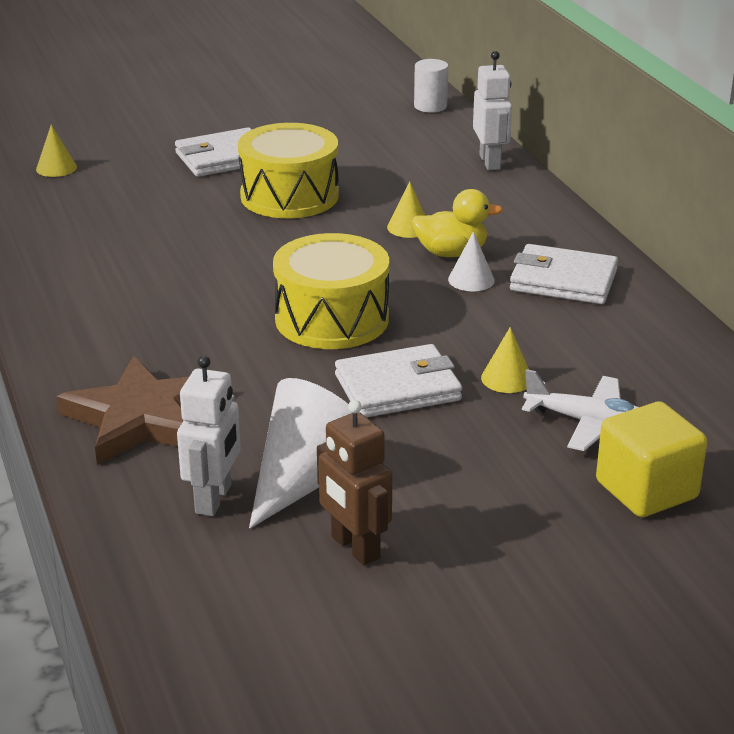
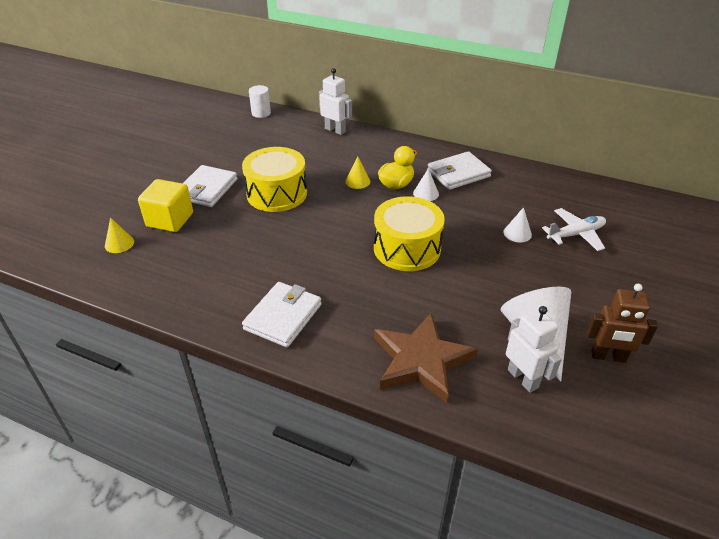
camera: 45 degrees left, 10 degrees up
white wallet [335,344,462,417] -> white wallet moved to [242,282,322,347]
yellow cone [481,327,529,393] -> white cone [504,207,532,243]
yellow cube [596,401,707,517] -> yellow cube moved to [138,179,193,232]

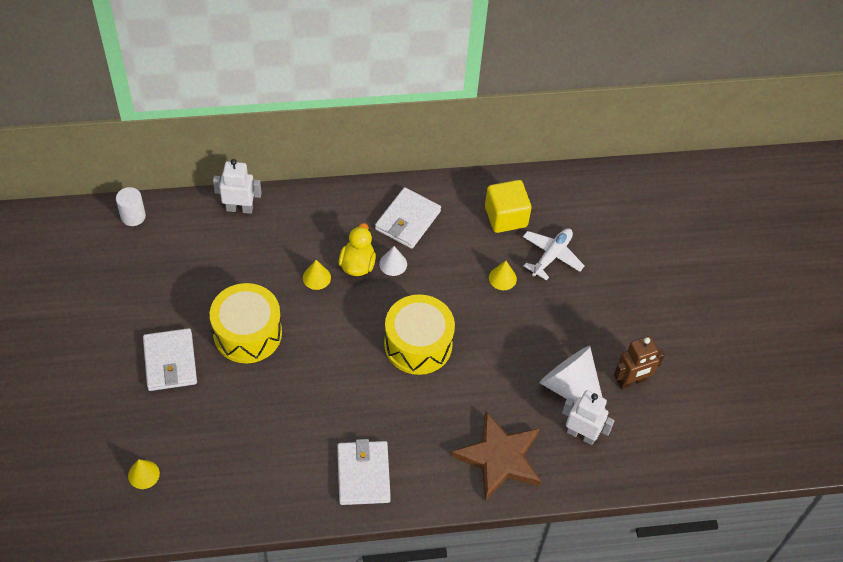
camera: 35 degrees left, 15 degrees up
yellow cube [138,179,193,232] -> yellow cube moved to [485,180,532,233]
white cone [504,207,532,243] -> yellow cone [489,261,517,290]

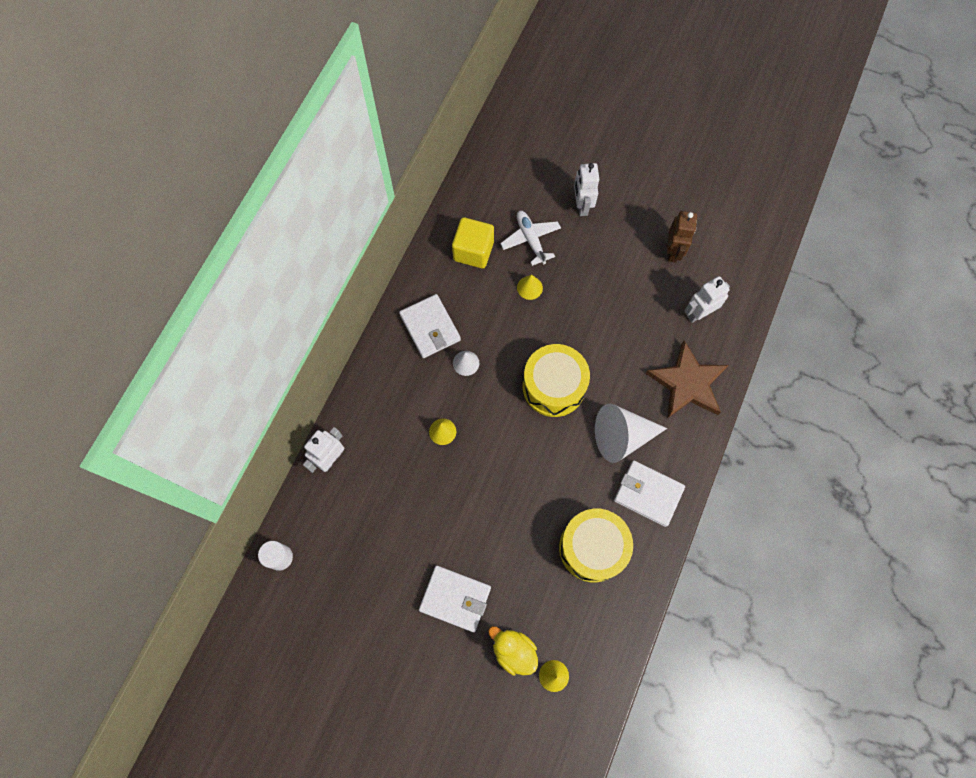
camera: 55 degrees left, 15 degrees up
yellow drum [210,283,282,363] -> yellow drum moved to [559,509,633,582]
yellow duck [339,223,376,276] -> yellow duck moved to [488,626,538,676]
white cone [539,346,607,422] -> white cone moved to [595,403,667,463]
none -> white robot [574,163,599,216]

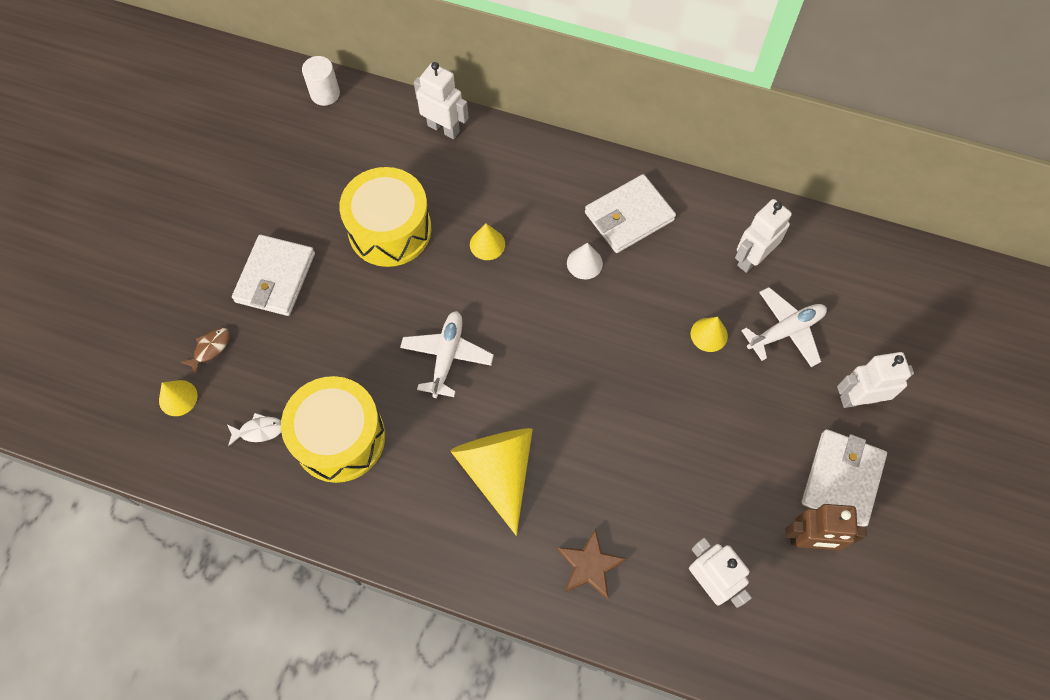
camera: 85 degrees right, 5 degrees down
yellow cube [452,217,494,268] -> white robot [735,199,792,273]
yellow duck [488,626,538,676] -> brown fish [181,328,230,376]
yellow drum [523,344,590,417] -> yellow drum moved to [339,167,431,267]
white cone [595,403,667,463] -> yellow cone [450,428,533,536]
white wallet [614,460,685,527] -> white wallet moved to [801,429,887,527]
brown star [646,340,729,418] -> brown star [557,528,627,599], size x0.56
none -> white fish [227,413,281,446]
none -> white plane [400,311,494,398]

